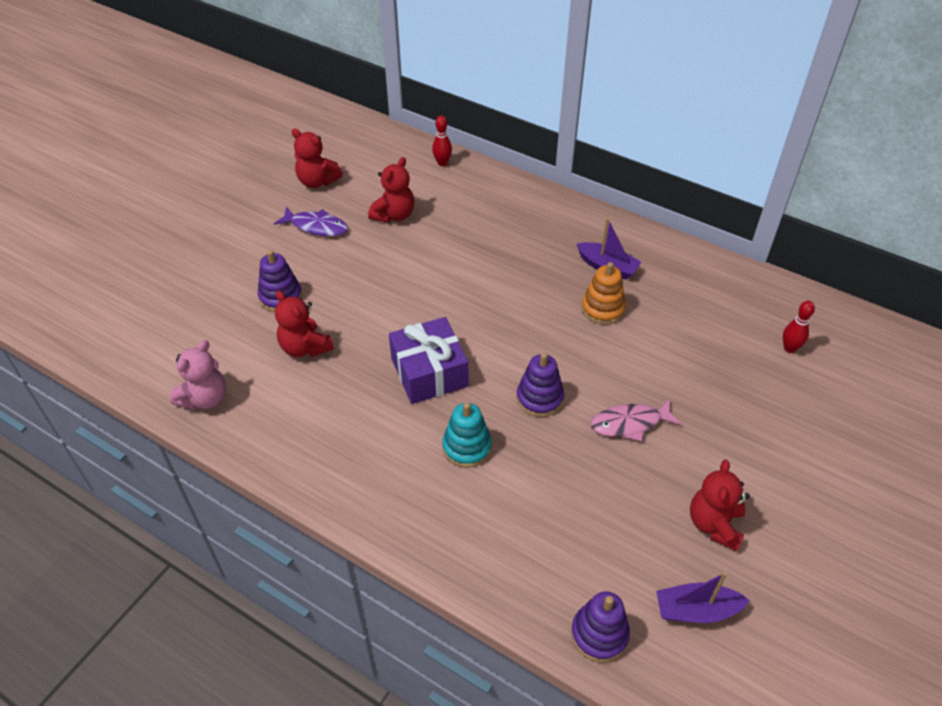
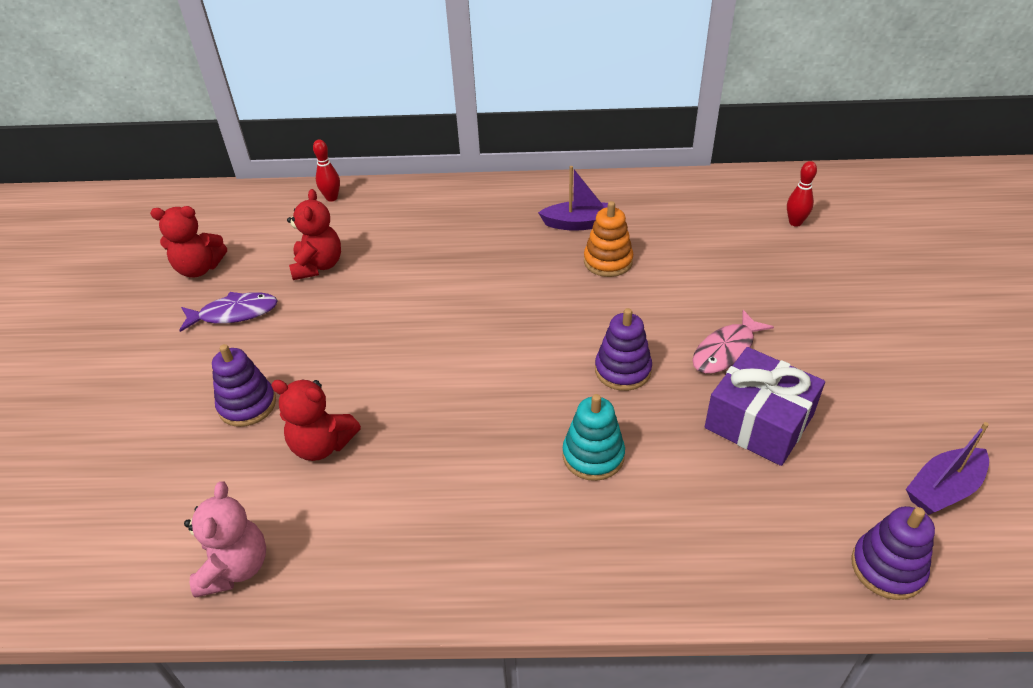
camera: 30 degrees left, 5 degrees down
purple gift [389,317,468,404] -> purple gift moved to [705,347,825,466]
red teddy bear [690,460,750,551] -> none

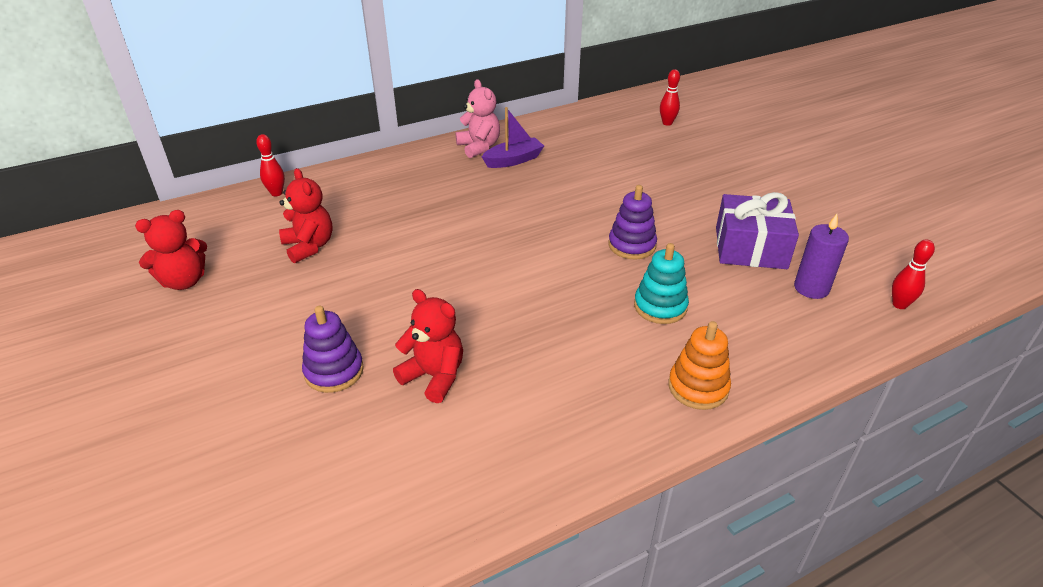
camera: 30 degrees left, 5 degrees down
purple fish [179,292,278,332] -> none
pink teddy bear [184,482,266,598] -> pink teddy bear moved to [455,79,500,158]
red teddy bear [271,379,361,461] -> red teddy bear turned 135 degrees counterclockwise [393,289,463,403]
orange stacking toy [584,201,633,277] -> orange stacking toy moved to [668,321,731,410]
pink fish [693,310,774,373] -> none
purple stacking toy [851,506,935,600] -> red bowling pin [892,239,935,309]
purple boat [906,422,989,515] -> none
none -> purple candle [794,214,849,299]

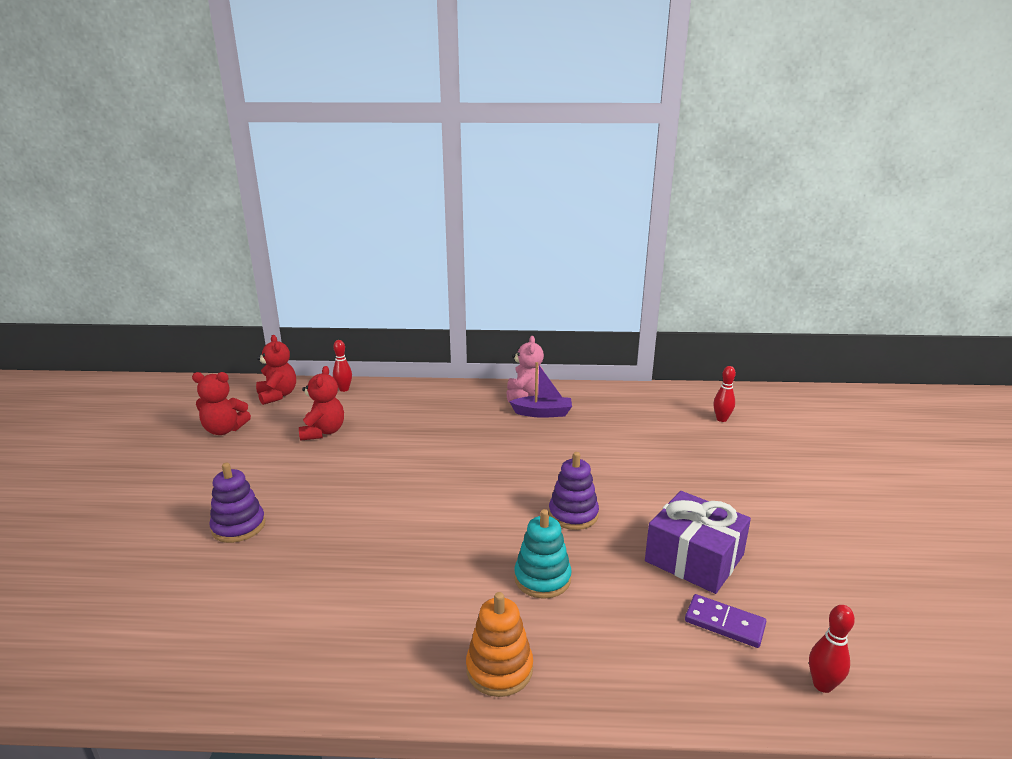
camera: 30 degrees right, 15 degrees down
red teddy bear [393,289,463,403] -> red teddy bear moved to [256,335,296,405]
purple candle [794,214,849,299] -> purple domino [685,594,766,648]

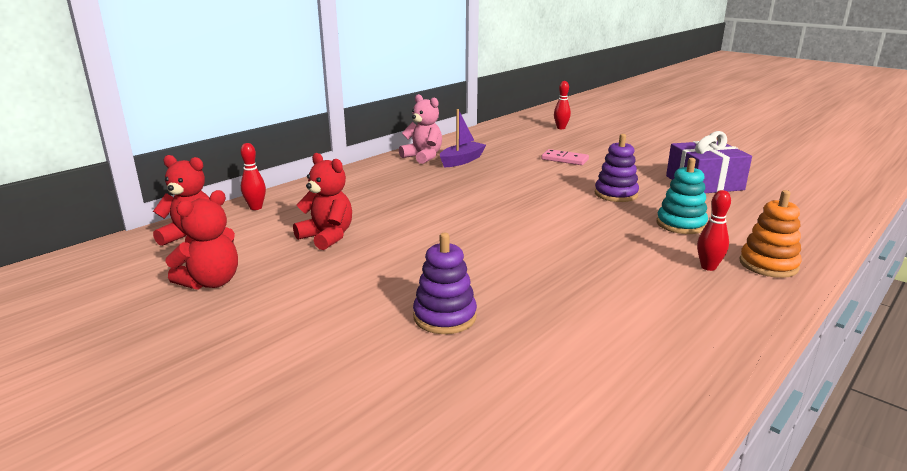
camera: 50 degrees left, 0 degrees up
purple domino [685,594,766,648] -> none
red bowling pin [809,605,855,693] -> red bowling pin moved to [697,190,731,271]
none -> pink domino [541,149,589,165]

